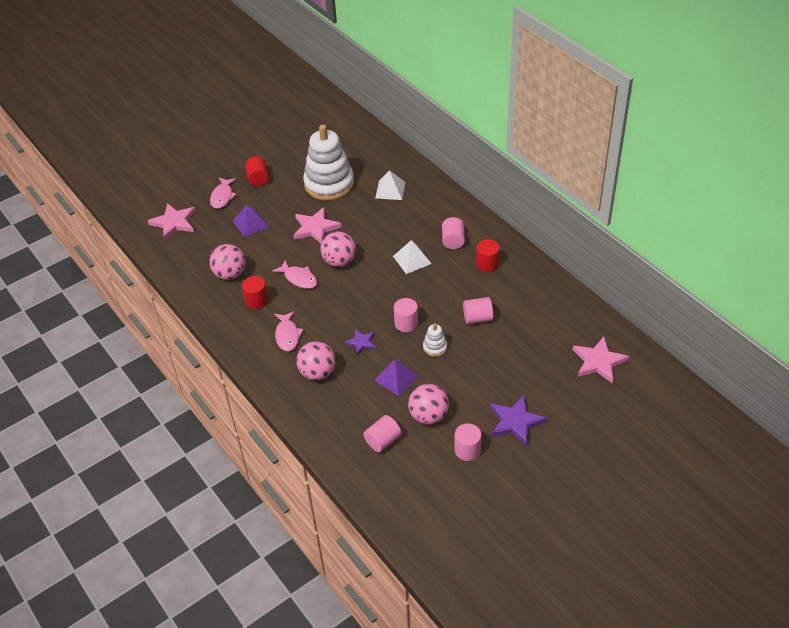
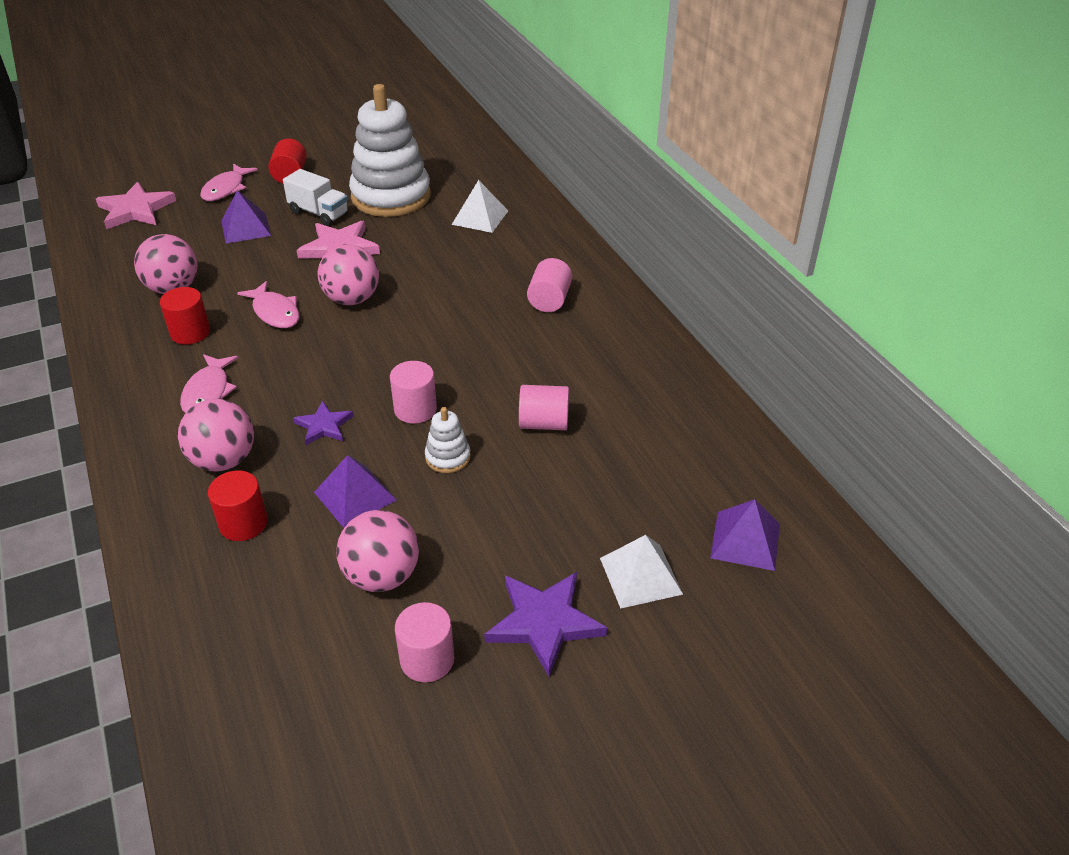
camera: 10 degrees right, 5 degrees down
pink cylinder [364,415,401,452] -> none
white pyramid [393,240,432,274] -> white pyramid moved to [600,535,683,609]
red cylinder [476,239,500,272] -> red cylinder moved to [208,471,268,541]
pink star [572,337,629,384] -> purple pyramid [710,499,780,571]
none -> white truck [283,169,349,226]

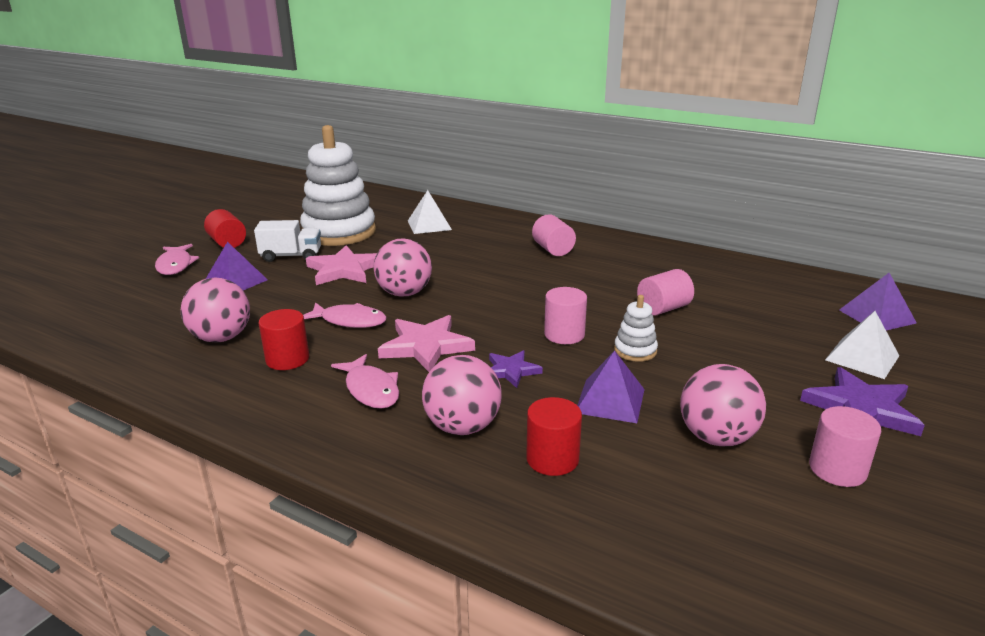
camera: 35 degrees left, 15 degrees down
pink star [96,182,176,229] -> pink star moved to [378,315,475,372]

